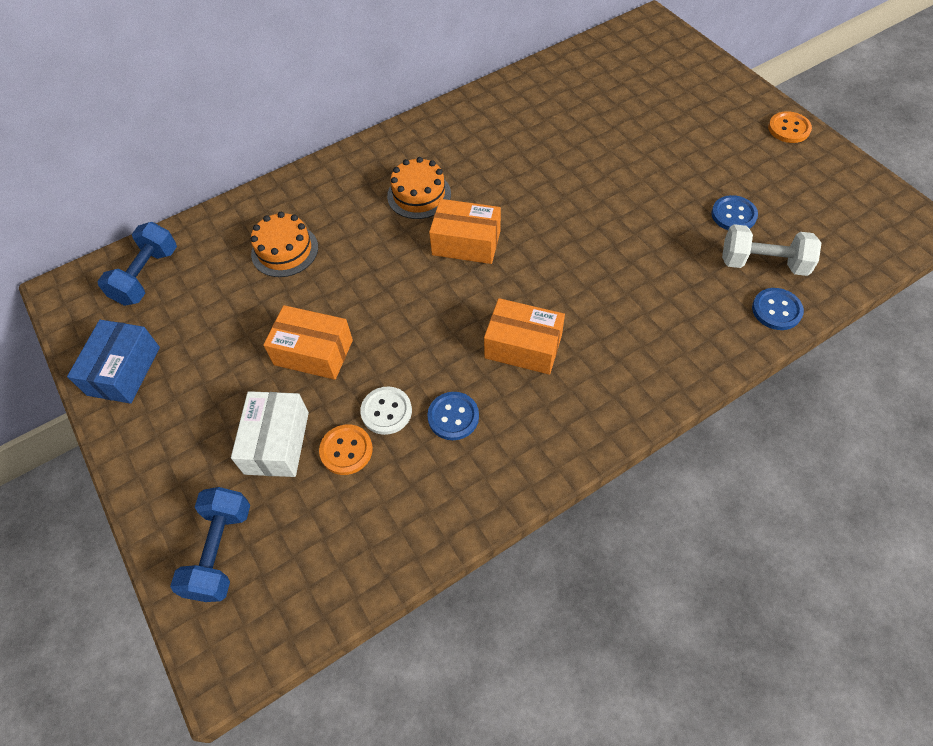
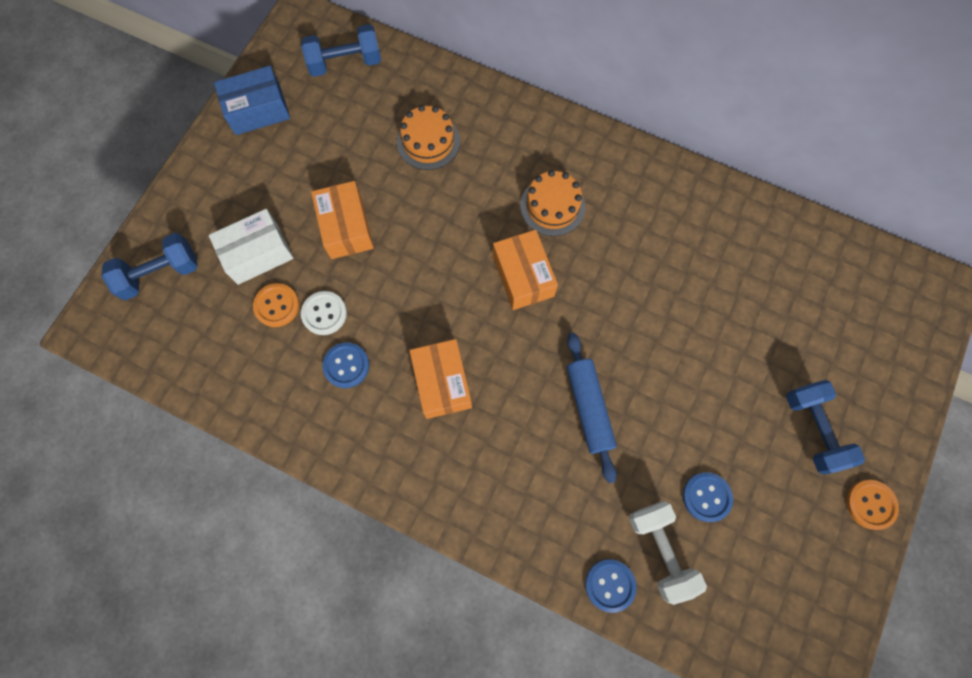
camera: 55 degrees right, 15 degrees up
none -> blue rolling pin [567,333,617,483]
none -> blue dumbbell [786,380,865,475]

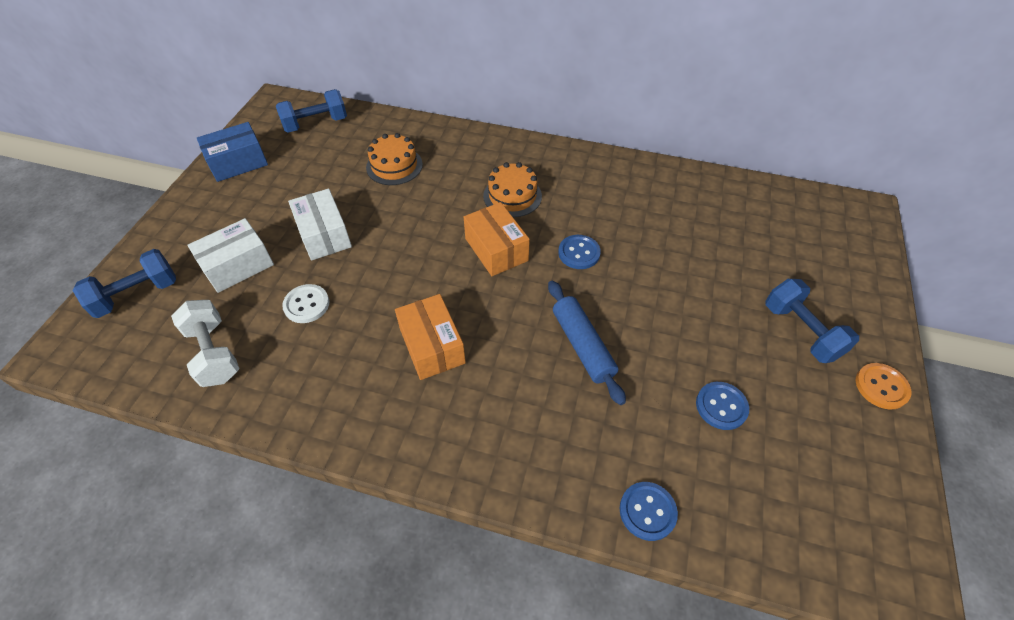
camera: 10 degrees left, 20 degrees down
orange button [253,283,299,327] -> none
orange box [311,181,374,259] -> white box [288,189,352,260]
blue button [322,343,369,388] -> blue button moved to [558,235,601,269]
white dumbbell [629,501,707,605] -> white dumbbell moved to [171,300,240,387]

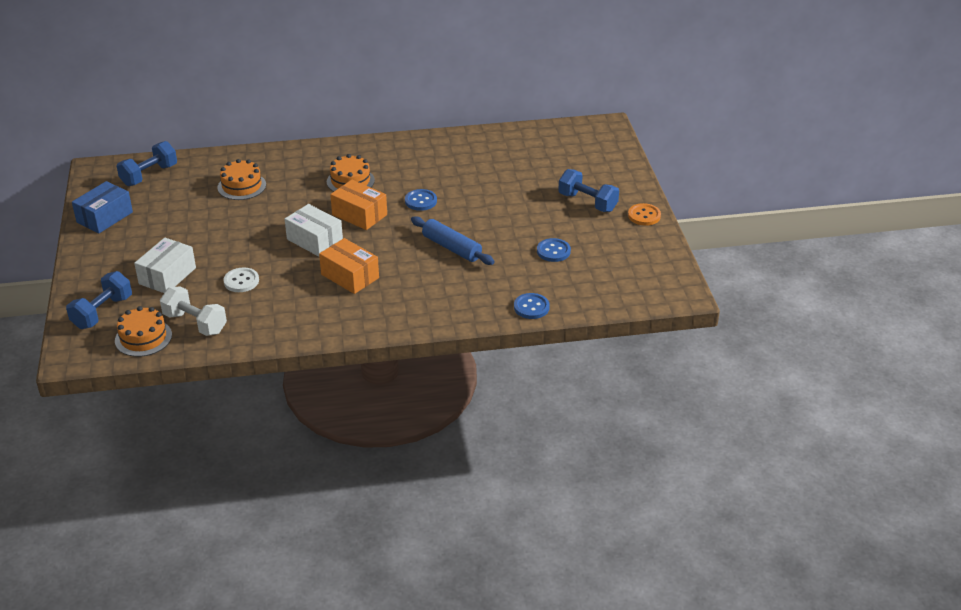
camera: 25 degrees left, 15 degrees down
white box [288,189,352,260] -> white box moved to [285,204,343,257]
none -> orange cake [115,306,172,357]

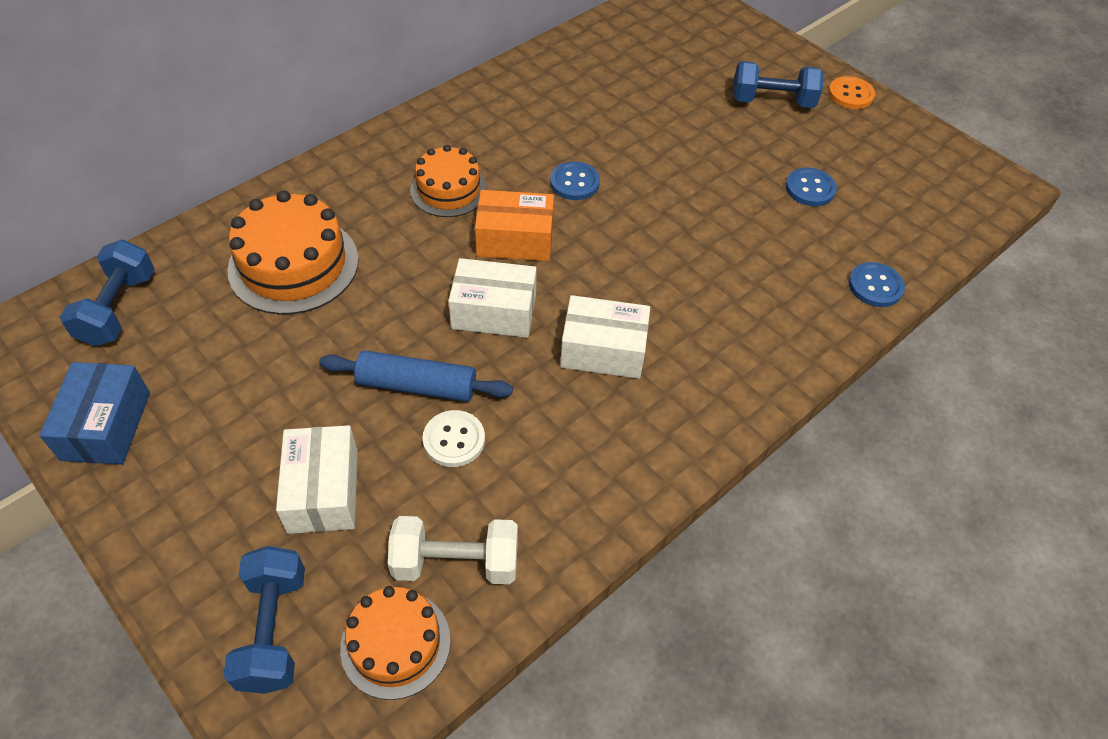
camera: 35 degrees left, 15 degrees up
orange cake [217,159,266,200] -> orange cake [227,190,359,315], size x1.55
orange box [319,238,379,294] -> white box [560,295,650,379]
blue rolling pin [411,216,495,265] -> blue rolling pin moved to [319,350,513,402]

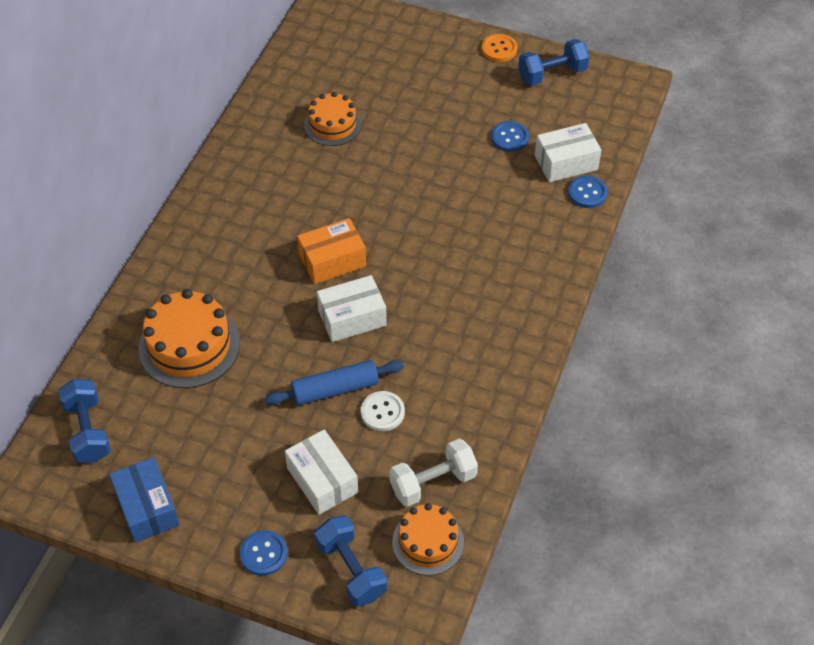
camera: 25 degrees left, 0 degrees up
orange cake [410,145,487,217] -> orange cake moved to [304,92,362,146]
blue button [550,161,600,200] -> blue button moved to [240,530,288,576]
white box [560,295,650,379] -> white box moved to [535,123,601,182]
blue dumbbell [733,61,824,108] -> blue dumbbell moved to [518,39,590,86]

